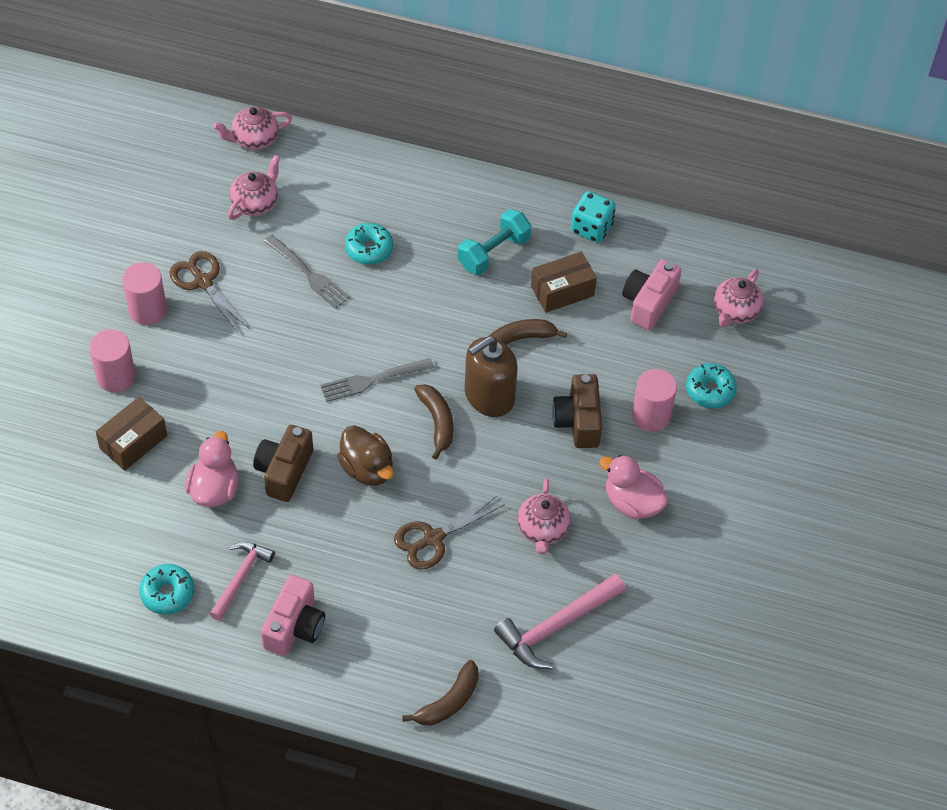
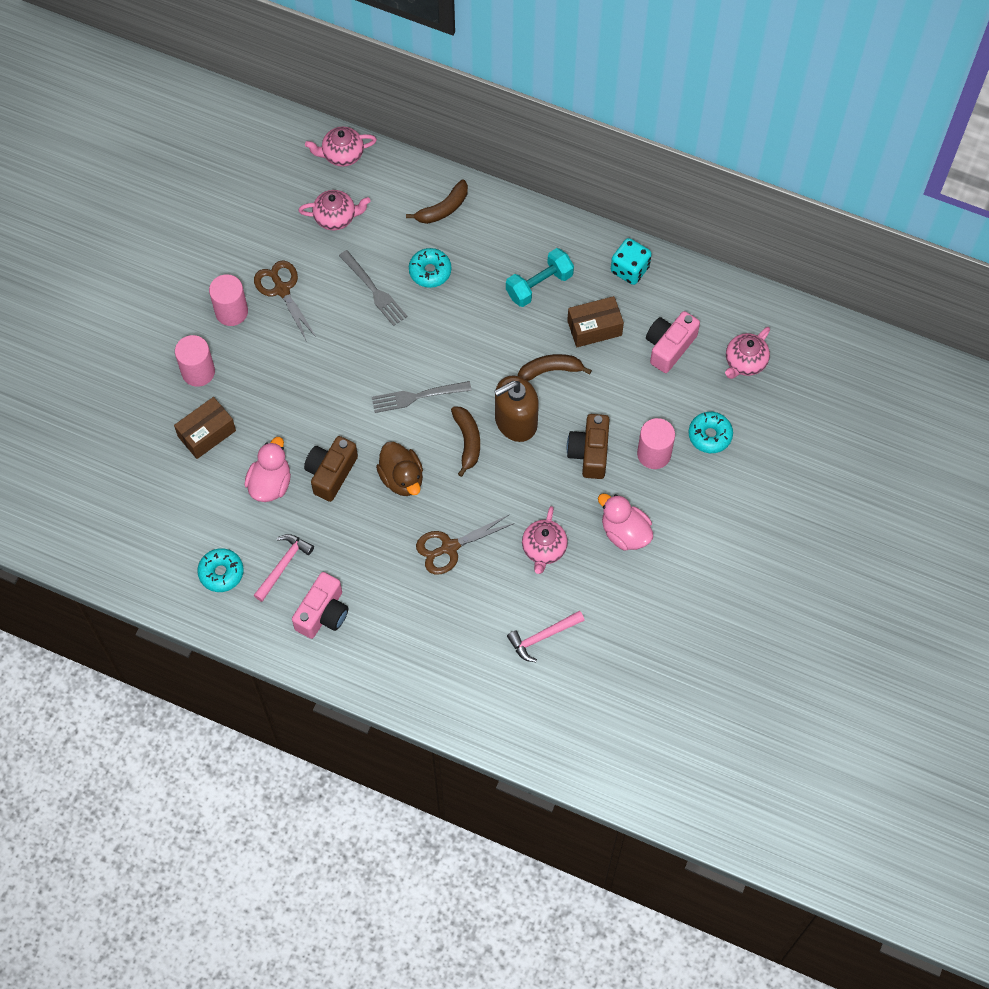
camera: 10 degrees right, 10 degrees up
pink teapot [228,155,280,220] -> pink teapot turned 45 degrees clockwise [298,190,371,230]
brown banana [402,660,479,726] -> brown banana moved to [406,180,468,224]
pink hammer [494,574,625,669] -> pink hammer [507,611,585,662], size x0.67

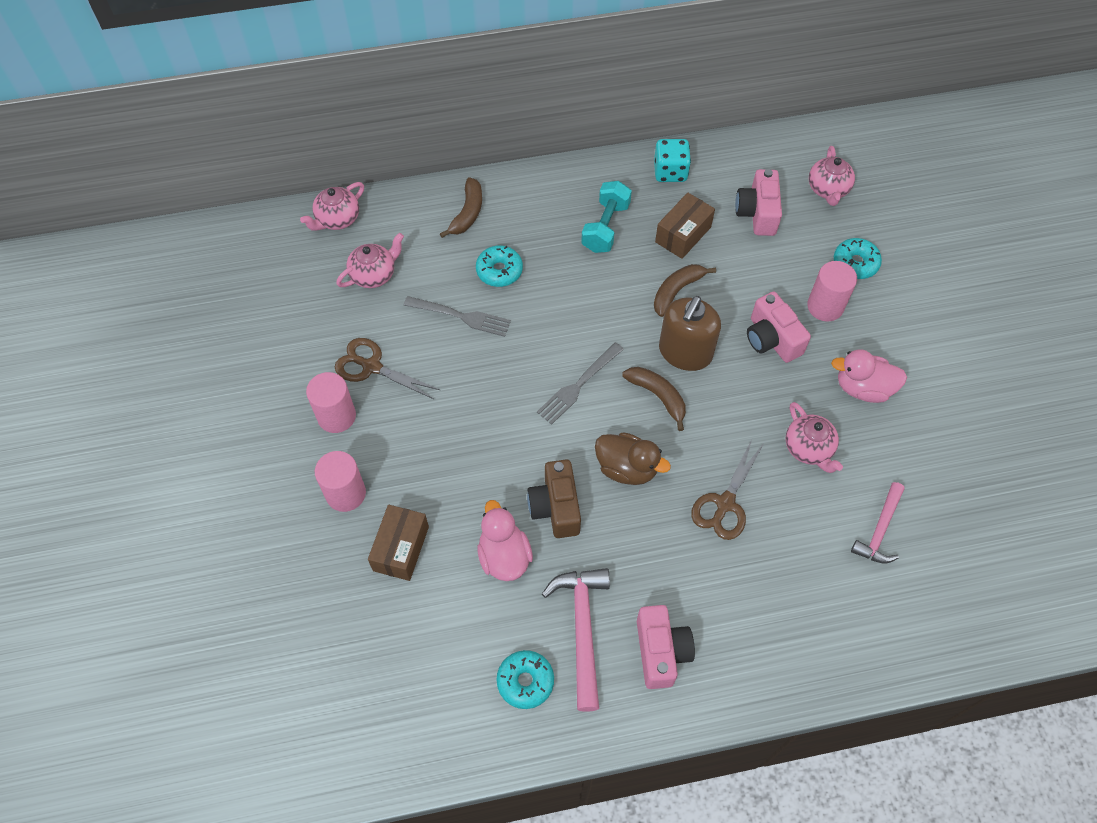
camera: 35 degrees left, 5 degrees down
pink hammer [253,534,314,602] -> pink hammer [542,568,610,712], size x1.50
brown camera [567,414,610,479] -> pink camera [747,292,811,363]

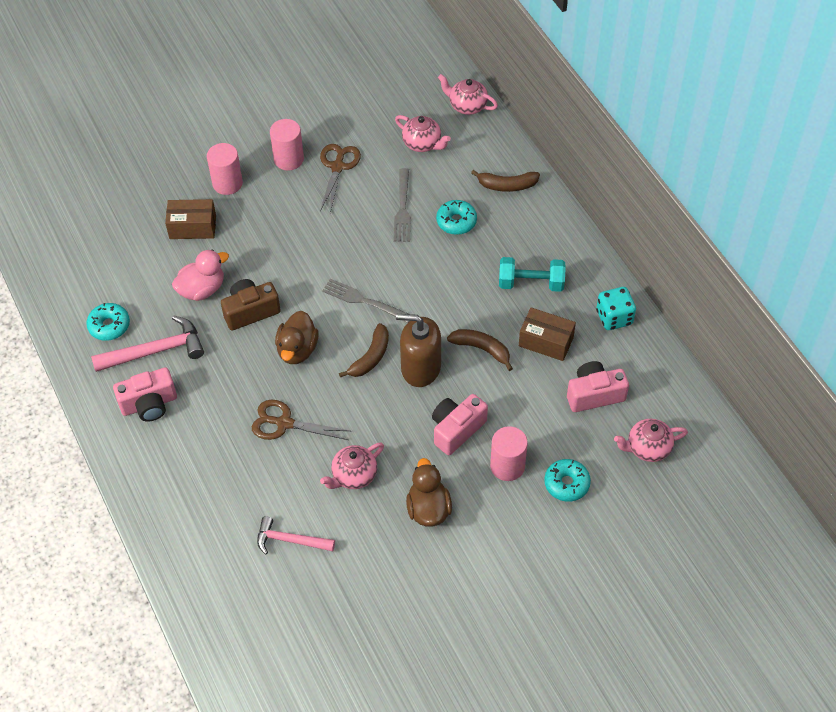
camera: 75 degrees right, 5 degrees down
pink duck [831,349,907,403] -> brown duck [406,458,452,527]

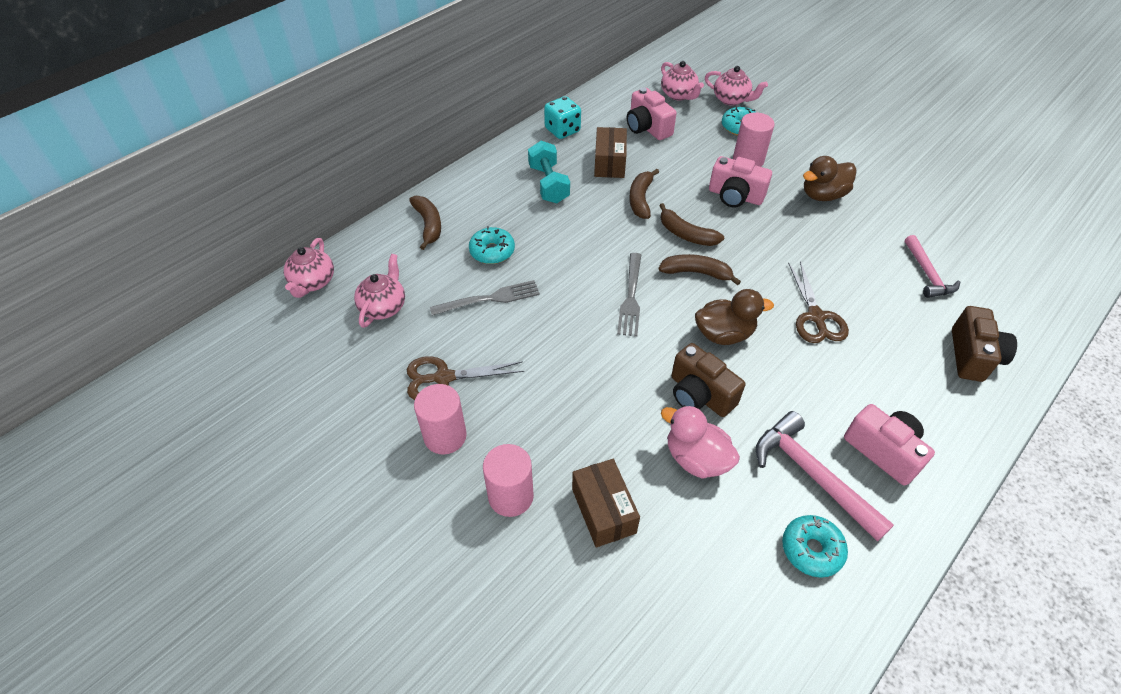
camera: 110 degrees left, 5 degrees down
pink teapot [320,442,384,489] -> pink teapot moved to [705,66,768,106]
brown soap dispenser [396,314,441,387] -> brown banana [659,203,724,246]
none -> brown camera [952,306,1017,382]

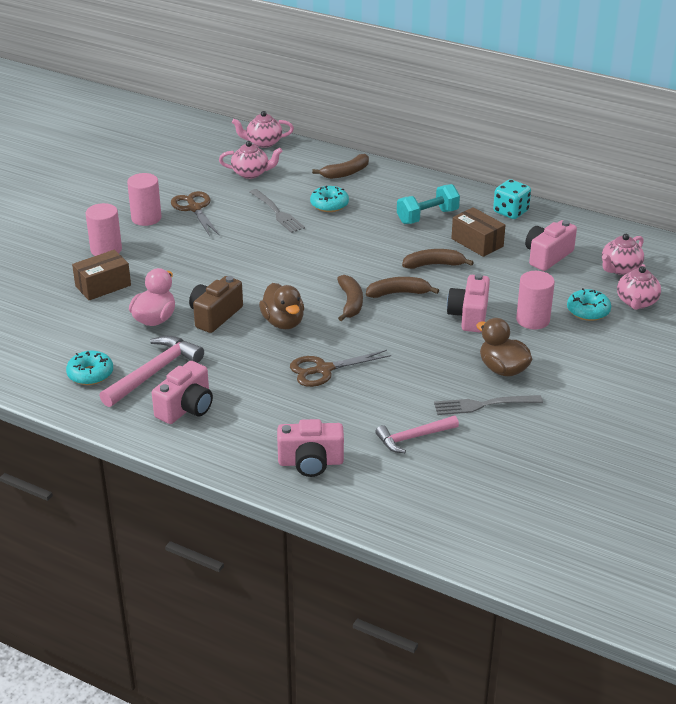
camera: 75 degrees right, 15 degrees down
brown box [594,127,627,178] -> brown box turned 60 degrees clockwise [451,207,505,257]
grey fork [617,253,641,337] -> grey fork moved to [434,395,543,415]
brown banana [659,203,724,246] -> brown banana turned 60 degrees clockwise [366,277,439,298]
brown camera [952,306,1017,382] -> pink camera [277,419,344,477]

